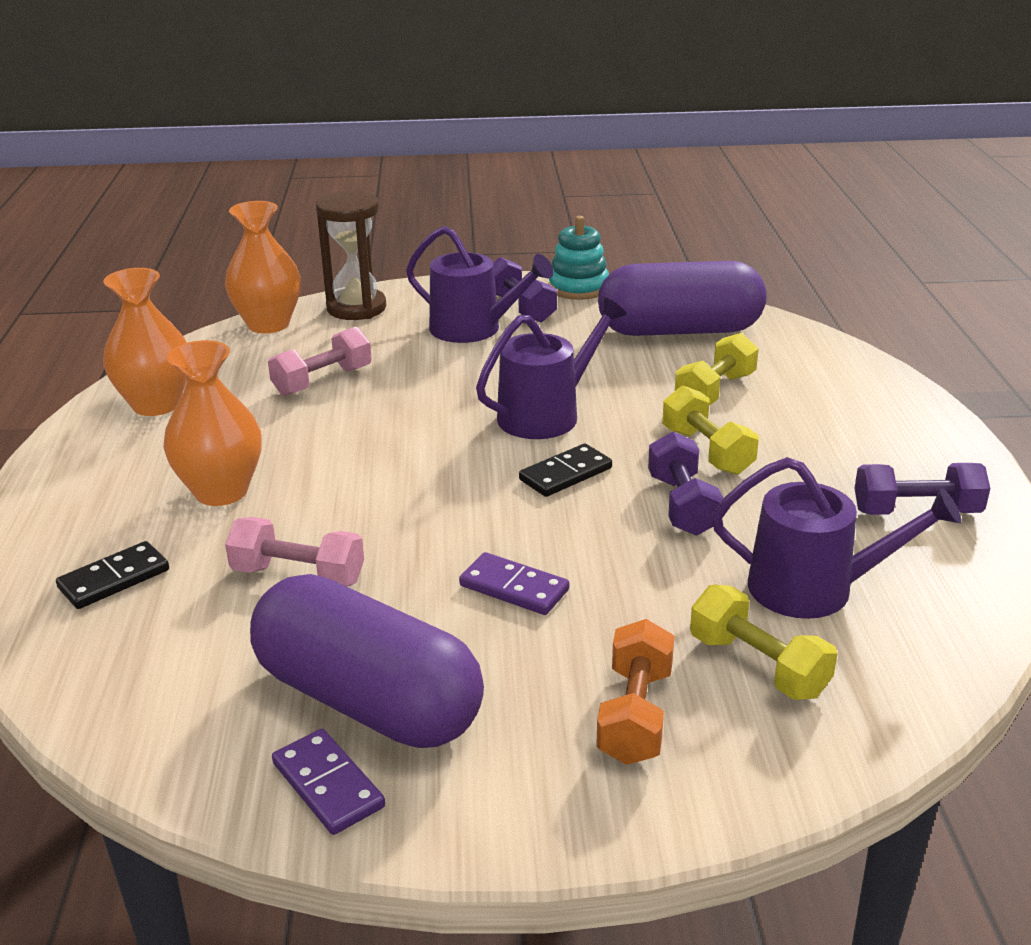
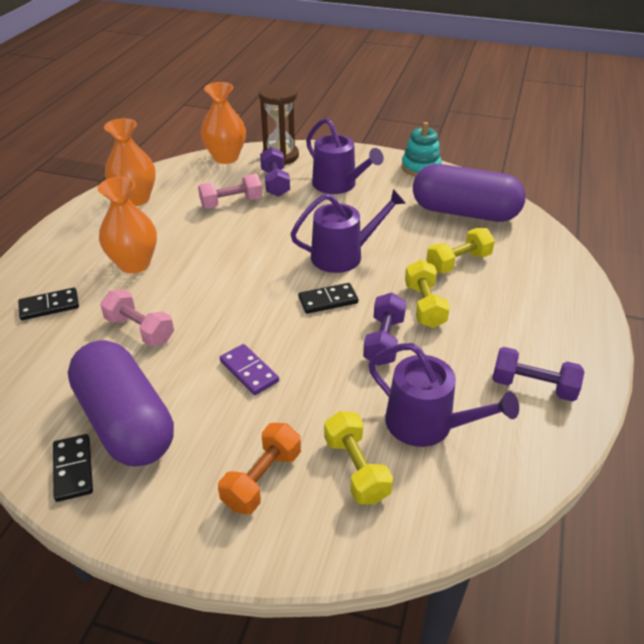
camera: 20 degrees right, 10 degrees up
purple domino [272,729,385,835] -> black domino [53,434,93,502]
purple dumbbell [493,257,557,323] -> purple dumbbell moved to [260,147,290,197]

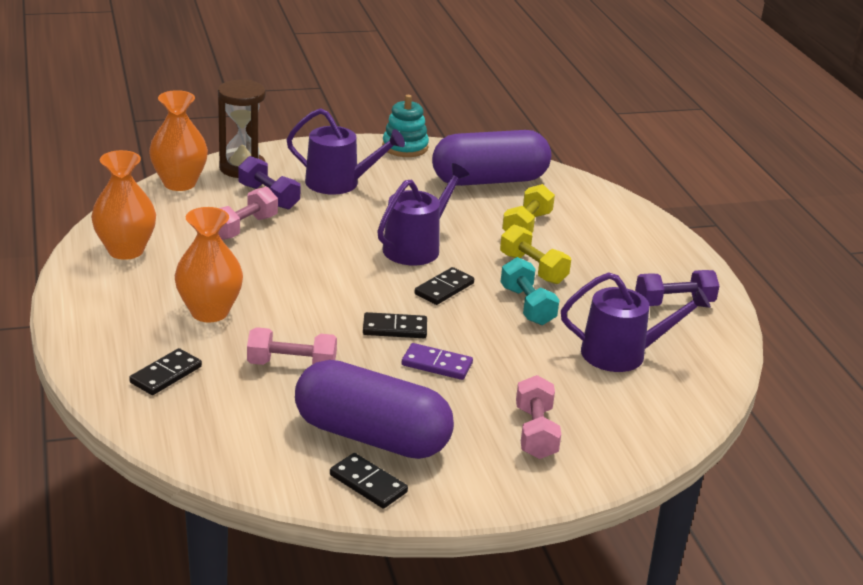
camera: 35 degrees left, 10 degrees down
orange dumbbell [218,423,301,515] -> pink dumbbell [516,375,561,459]
yellow dumbbell [324,411,393,504] -> none
purple dumbbell [363,293,406,366] -> turquoise dumbbell [501,257,559,325]
none -> black domino [363,312,427,338]

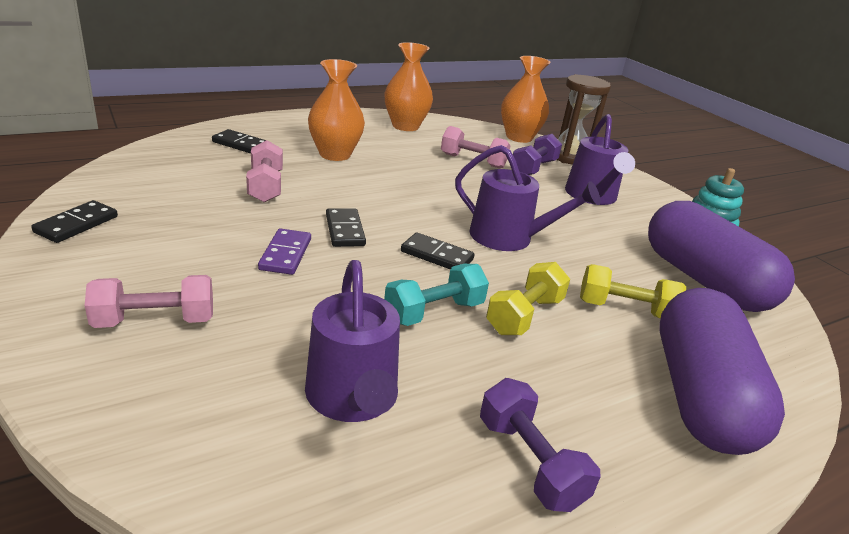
camera: 75 degrees right, 0 degrees up
purple capsule [295,360,454,459] -> purple capsule moved to [659,288,785,455]

